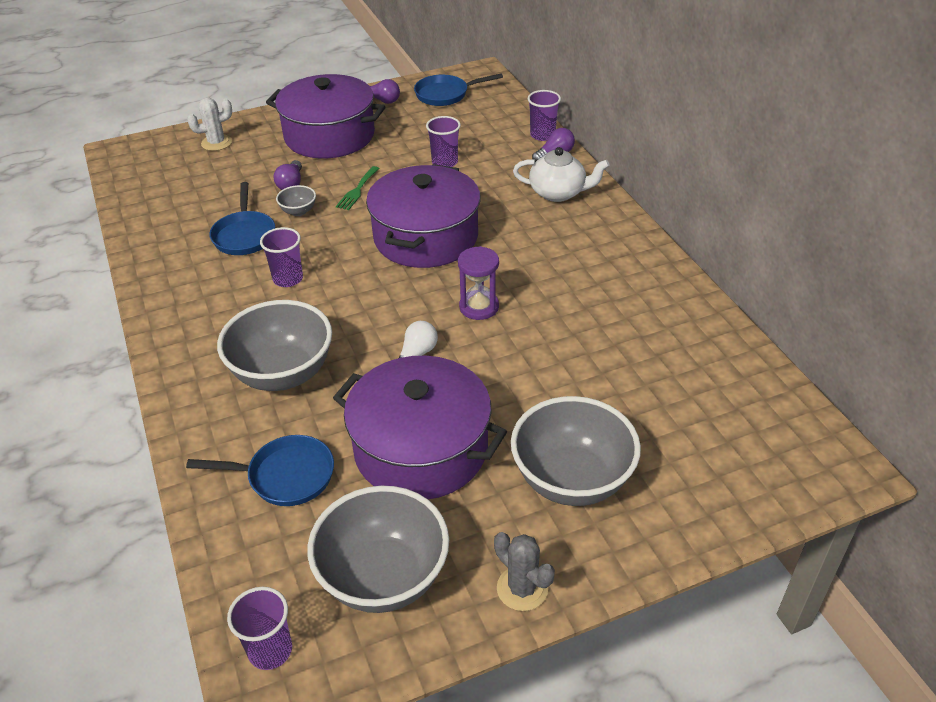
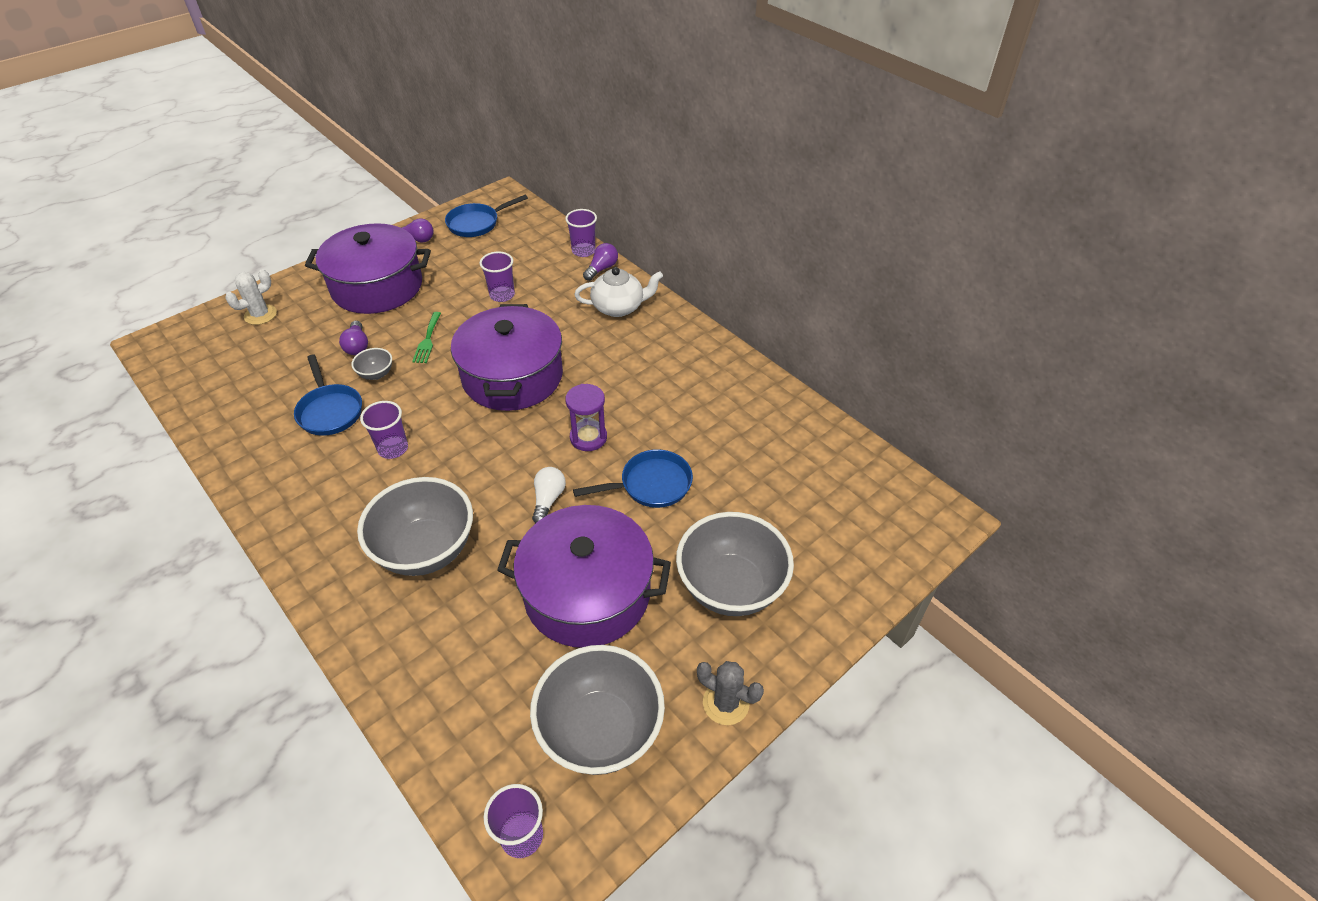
camera: 20 degrees left, 5 degrees up
blue pan [186,435,334,506] -> blue pan moved to [573,449,693,508]

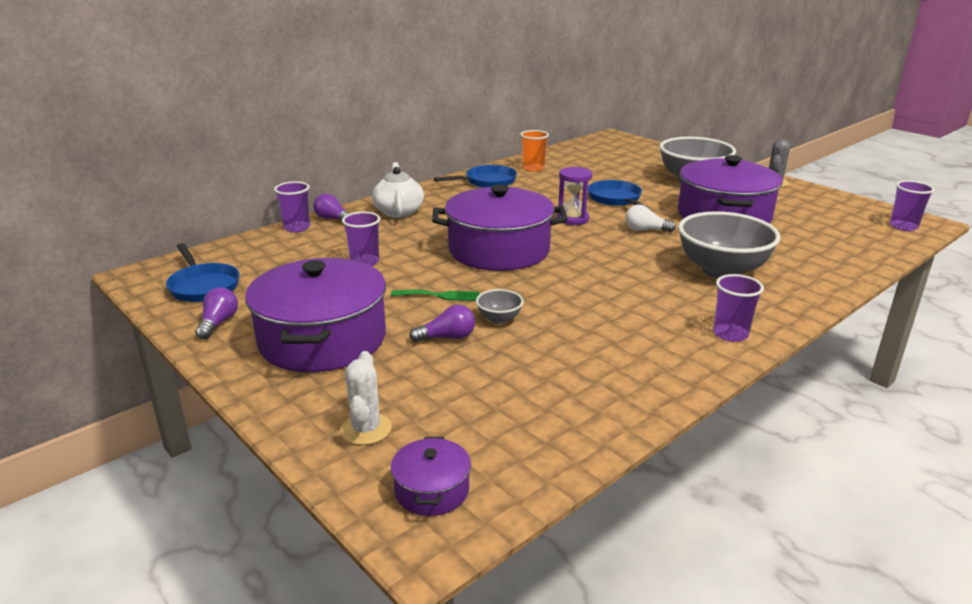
camera: 90 degrees left, 20 degrees down
white cactus [225,269,277,325] -> white cactus turned 45 degrees clockwise [340,351,392,445]
blue pan [294,355,362,436] -> blue pan moved to [434,165,517,188]
purple cup [360,401,408,459] -> purple cup moved to [713,274,764,342]
grey bowl [530,645,665,775] -> none
none -> purple pot [391,437,471,516]
none -> orange cup [520,130,549,172]

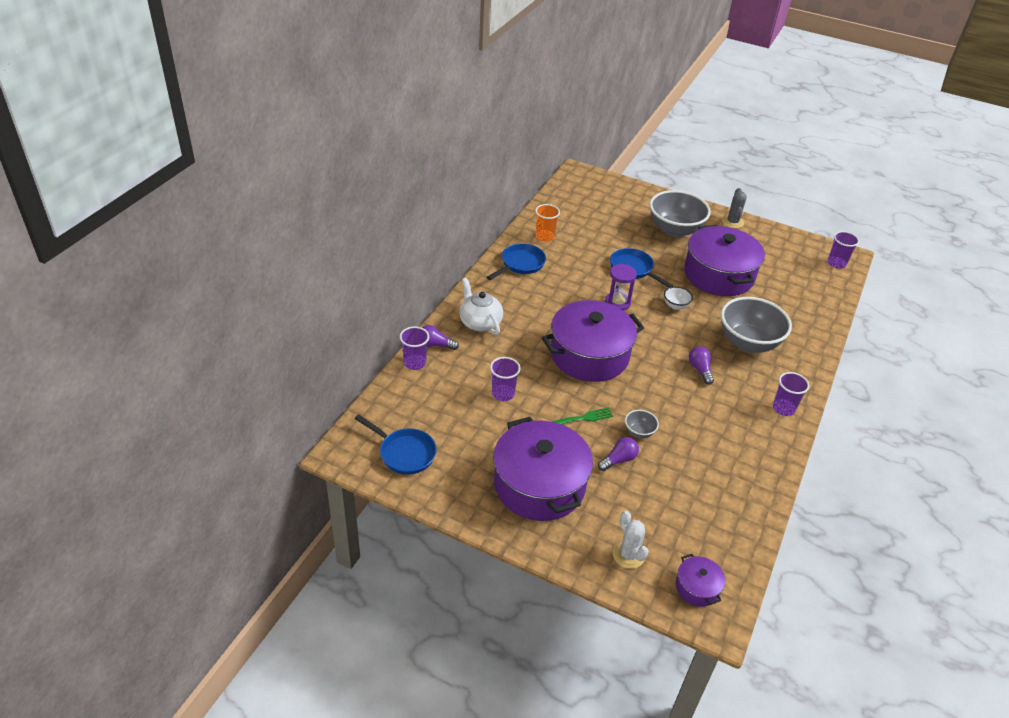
camera: 25 degrees left, 15 degrees up
purple light bulb [195,287,238,339] -> purple light bulb moved to [689,346,714,385]
white light bulb [625,205,676,233] -> white bowl [664,286,693,310]

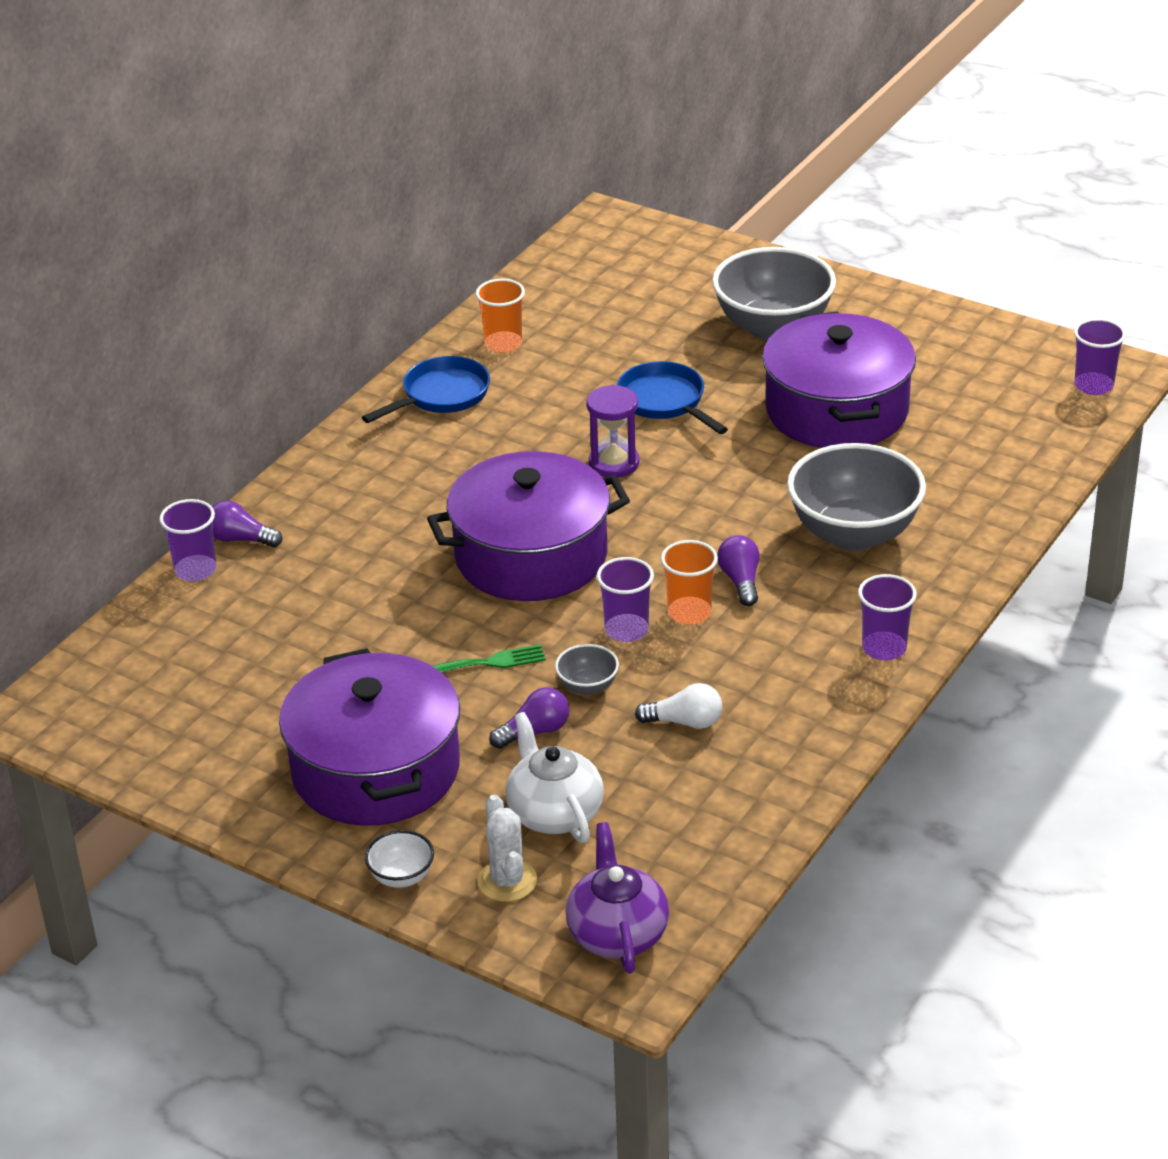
camera: 10 degrees right, 5 degrees down
blue pan [355,414,437,475] -> none
white teapot [459,278,503,335] -> white teapot moved to [506,712,604,843]
purple cup [490,357,521,401] -> purple cup moved to [596,557,654,642]
white bowl [664,286,693,310] -> white bowl moved to [365,830,434,888]
purple pot [676,554,725,607] -> purple teapot [566,822,669,974]
grey cactus [722,188,747,228] -> none
none -> white light bulb [635,683,722,729]
none -> orange cup [661,540,718,625]

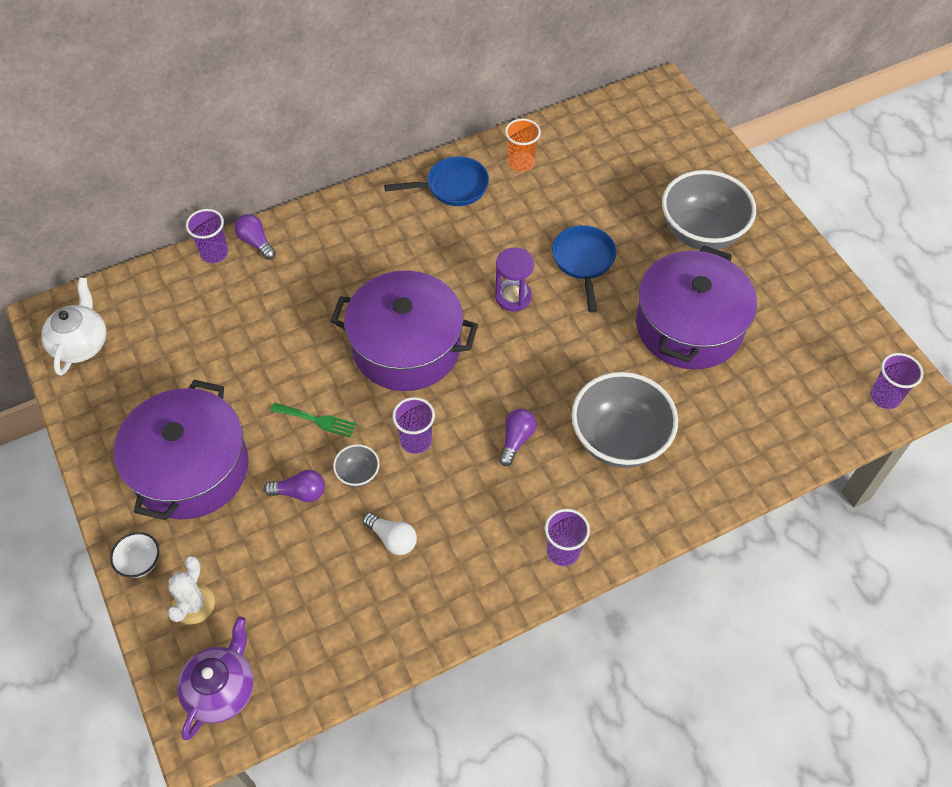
camera: 30 degrees right, 20 degrees up
white teapot [506,712,604,843] -> white teapot moved to [41,277,107,376]
orange cup [661,540,718,625] -> none

